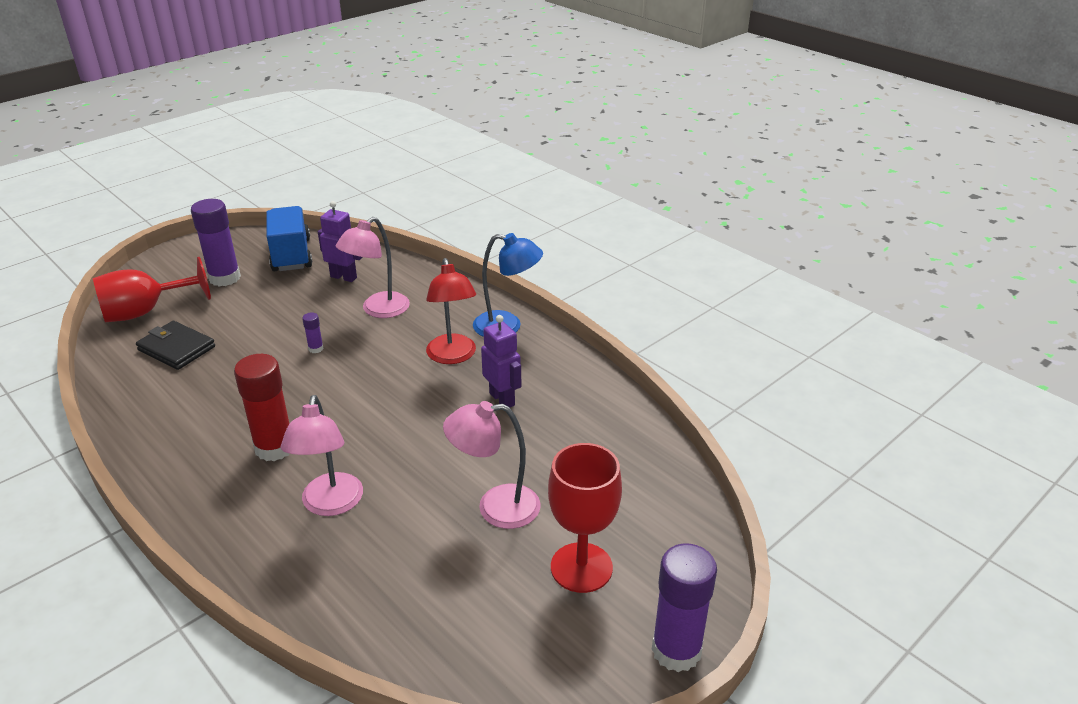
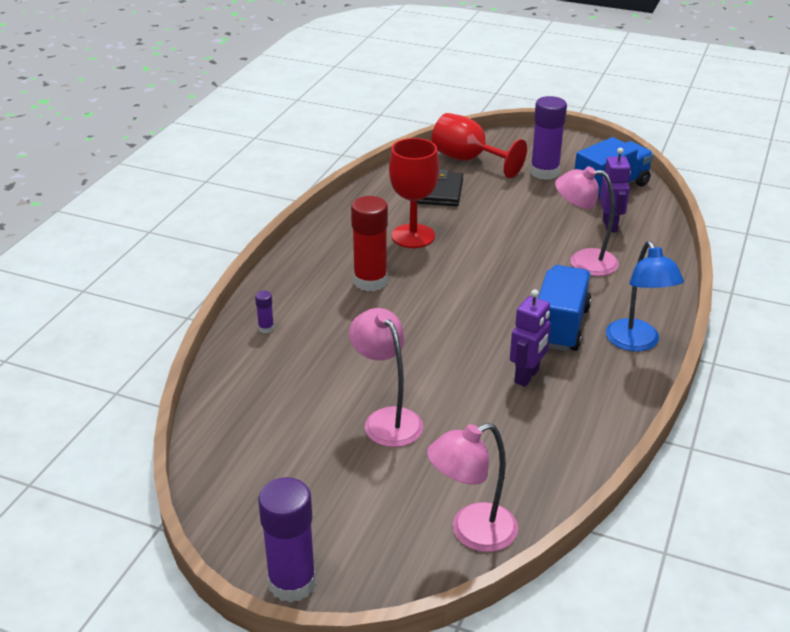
camera: 65 degrees right, 0 degrees up
pink lamp [280,395,363,516] -> pink lamp moved to [427,423,518,552]
purple glue stick [302,313,324,353] -> purple glue stick moved to [255,291,274,333]
red lamp [426,258,476,364] -> blue truck [538,265,591,351]
red goblet [548,443,622,593] -> red goblet moved to [389,138,439,248]

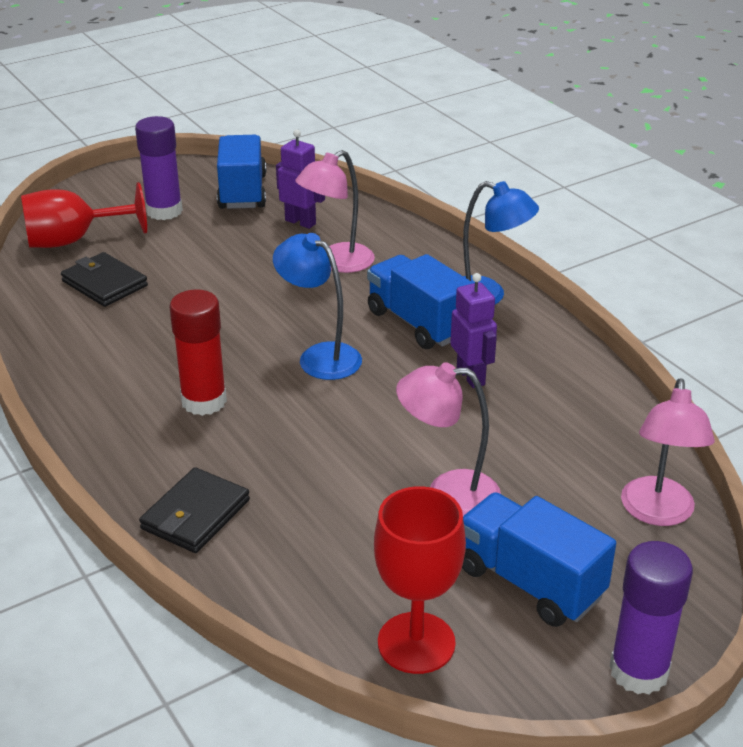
camera: 55 degrees left, 0 degrees up
purple glue stick [255,291,274,333] -> black wallet [139,467,250,553]
red goblet [389,138,439,248] -> red goblet moved to [374,486,466,674]
none -> blue lamp [273,233,362,380]
none -> blue truck [462,492,616,627]

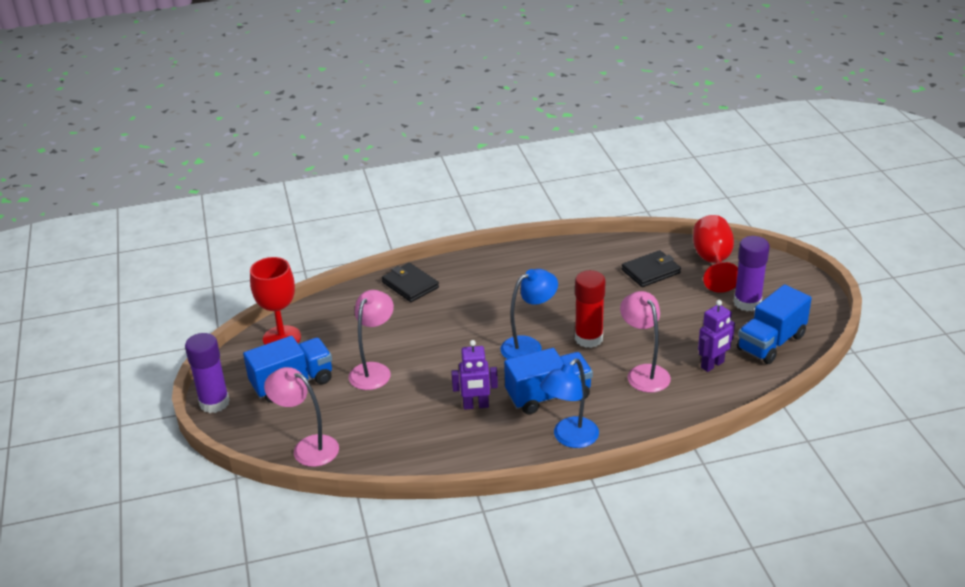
camera: 110 degrees right, 0 degrees up
red glue stick [170,289,227,416] -> red glue stick moved to [575,270,606,348]
blue truck [217,135,266,209] -> blue truck turned 120 degrees clockwise [737,284,812,364]

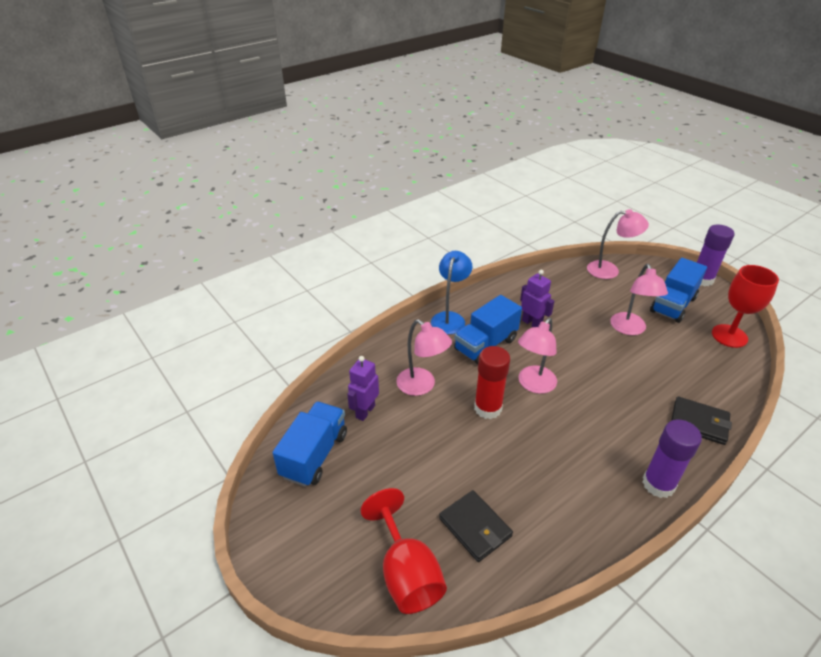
camera: 155 degrees right, 5 degrees up
purple robot [451,340,498,410] -> purple robot turned 75 degrees clockwise [520,270,554,327]
blue lamp [500,269,558,359] -> pink lamp [518,318,557,394]
black wallet [621,250,681,287] -> black wallet turned 75 degrees counterclockwise [439,490,513,562]
purple glue stick [733,236,770,311] -> purple glue stick moved to [643,420,702,498]

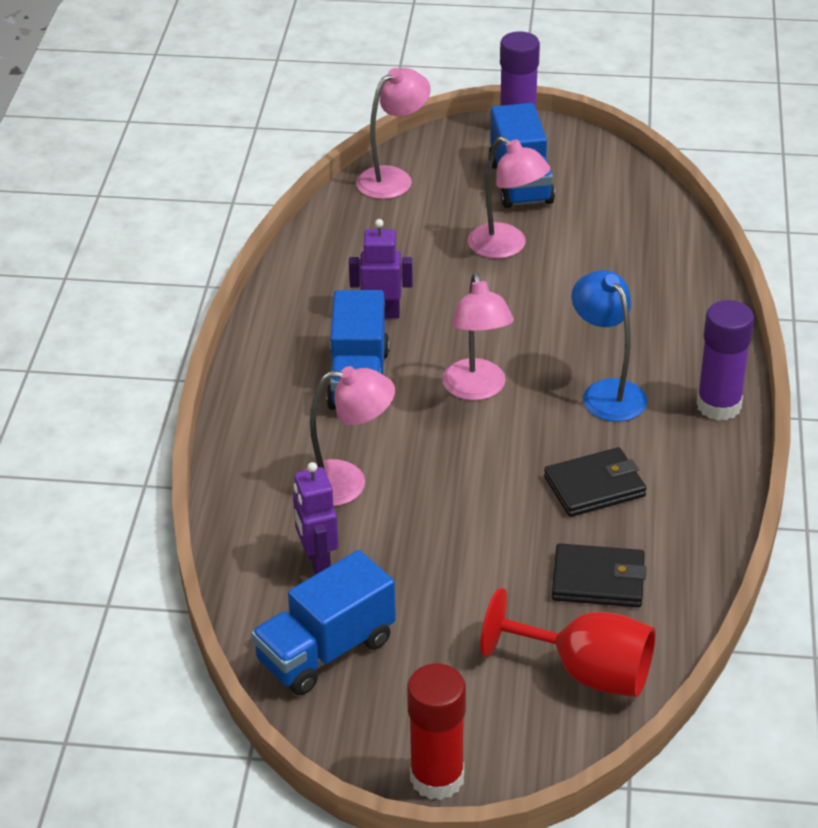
camera: 45 degrees left, 0 degrees up
blue truck [273,402,347,487] -> blue truck turned 105 degrees counterclockwise [251,550,396,695]
blue lamp [431,251,472,334] -> blue lamp moved to [571,270,647,422]
red glue stick [474,346,510,419] -> red glue stick moved to [407,664,466,800]
black wallet [671,397,732,445] -> black wallet moved to [544,447,647,517]
red goblet [712,265,779,348] -> none

